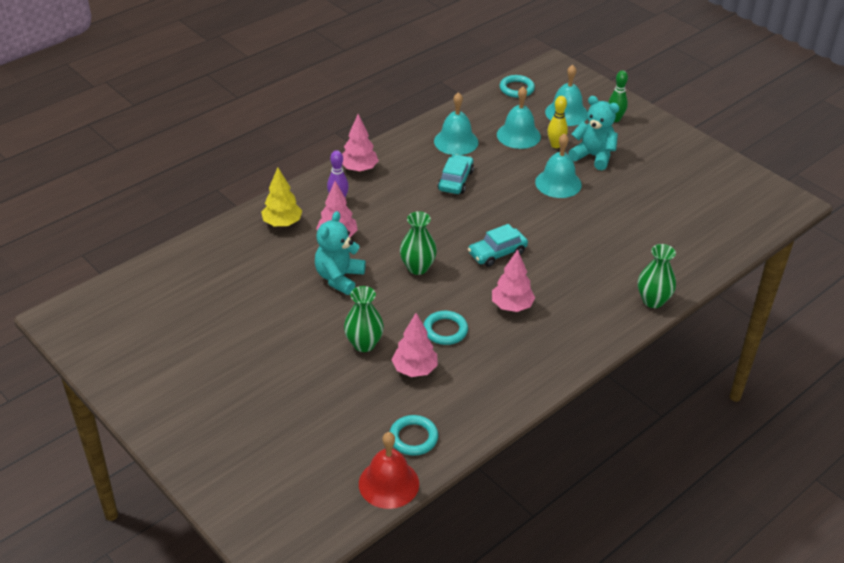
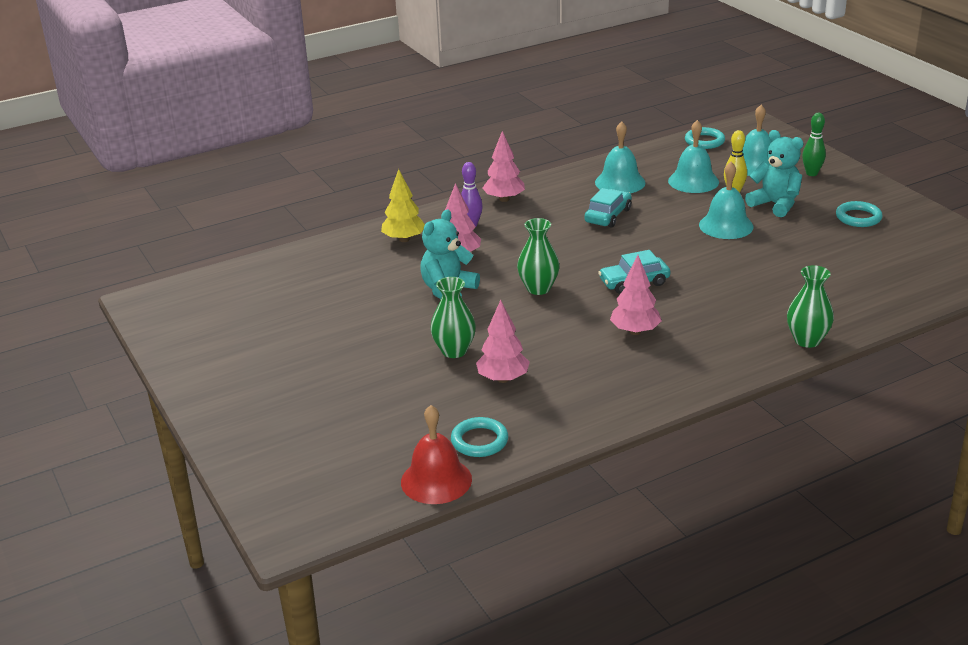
camera: 15 degrees right, 10 degrees down
turquoise ring [424,311,468,345] -> turquoise ring moved to [836,201,883,227]

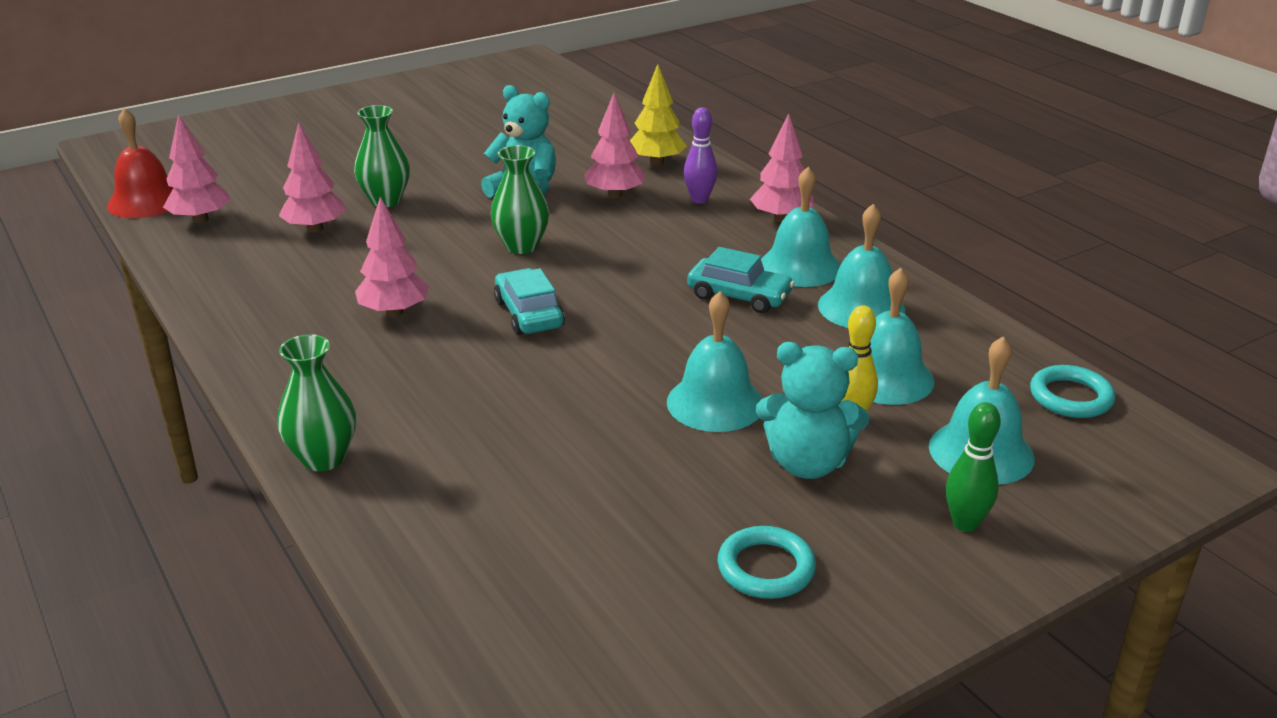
camera: 85 degrees right, 0 degrees up
turquoise ring [451,417,508,457] -> pink tree [163,114,230,223]
turquoise teddy bear [745,130,804,217] -> turquoise teddy bear turned 60 degrees clockwise [756,342,869,479]
none -> turquoise bell [761,167,840,287]

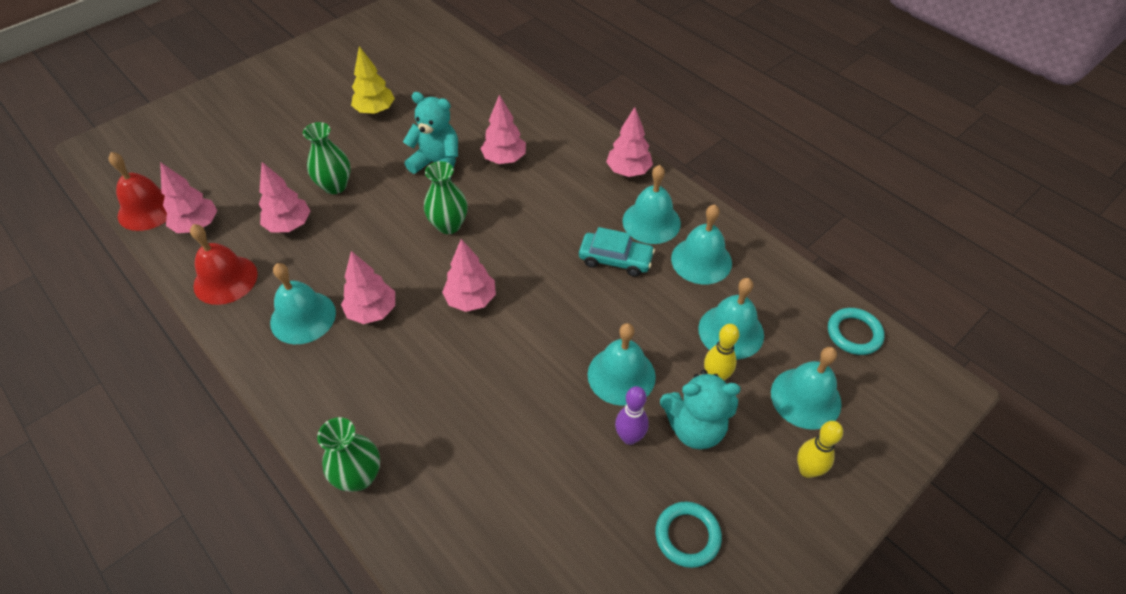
camera: 10 degrees left, 20 degrees up
turquoise car [494,268,565,335] -> pink tree [442,239,496,312]
yellow tree [630,64,687,166] -> yellow tree moved to [351,46,395,114]
purple bowling pin [684,107,717,204] -> purple bowling pin moved to [615,386,649,445]
green bowling pin [946,402,1001,532] -> yellow bowling pin [797,421,843,478]
none -> red bell [190,224,258,305]
none -> turquoise bell [270,263,336,344]

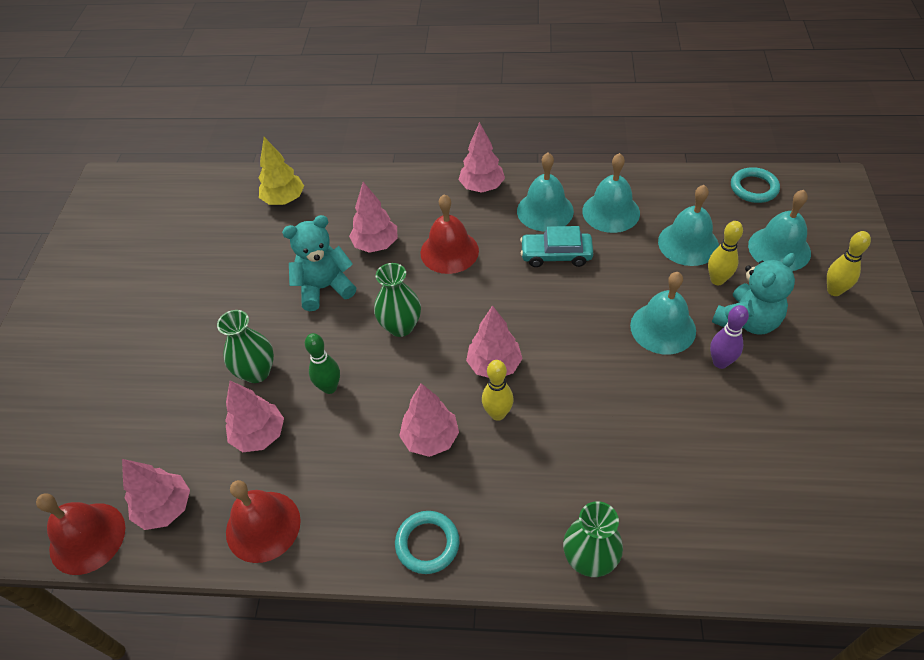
camera: 40 degrees left, 0 degrees up
turquoise bell [270,263,336,344] -> none
yellow tree [351,46,395,114] -> yellow tree moved to [259,137,304,205]
turquoise car [579,227,655,277] -> turquoise car turned 150 degrees counterclockwise [520,226,593,267]
turquoise ring [655,502,722,568] -> turquoise ring moved to [395,511,459,574]
none -> green bowling pin [305,333,340,394]
none -> red bell [421,194,479,274]
none -> yellow bowling pin [482,360,514,421]

